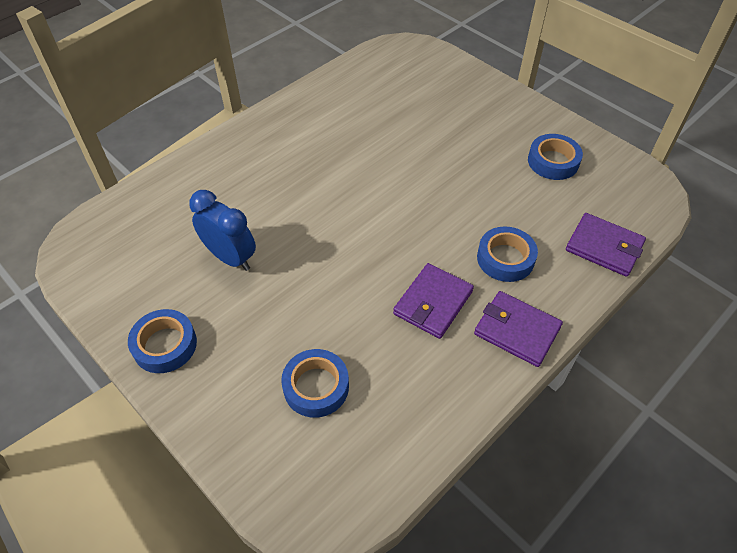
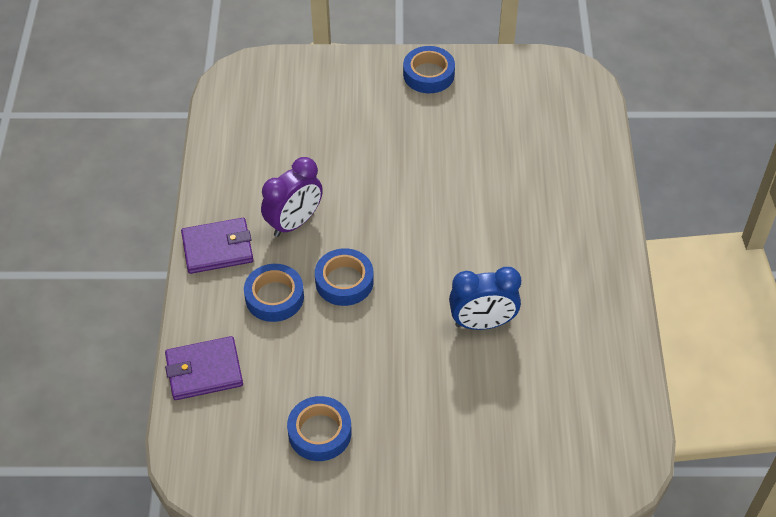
camera: 135 degrees right, 0 degrees up
blue clock [189,190,256,271] -> blue clock moved to [449,267,521,330]
blue tape [281,349,349,418] -> blue tape moved to [315,248,374,306]
purple wallet [393,263,474,339] -> purple clock [261,157,323,237]

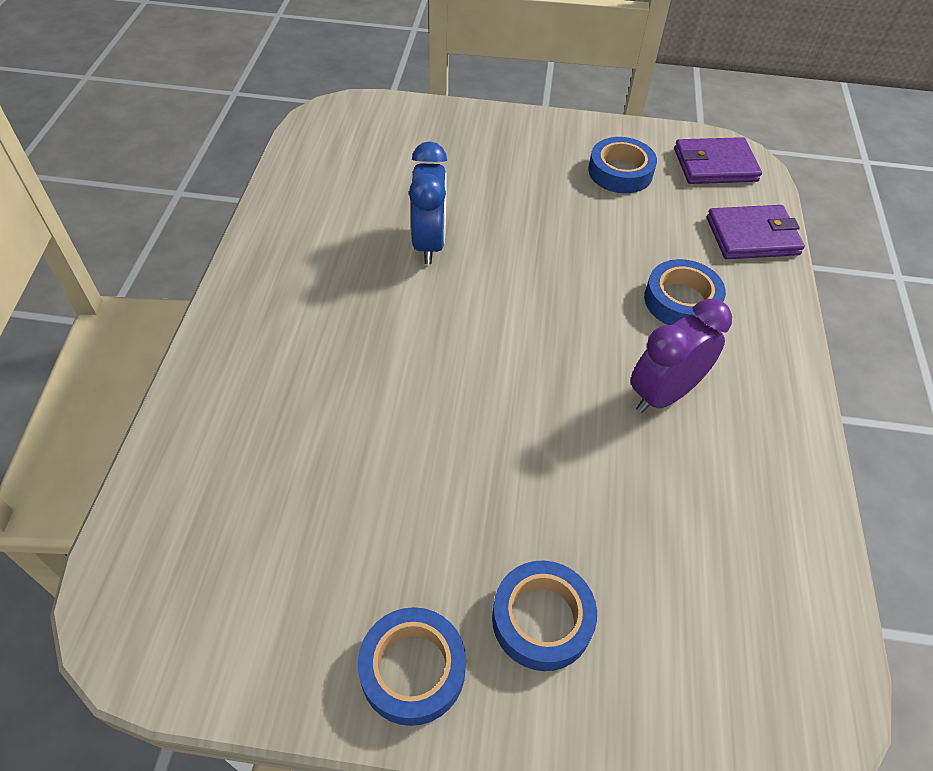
camera: 175 degrees left, 0 degrees up
purple wallet [181,218,253,274] -> purple wallet moved to [674,137,762,184]
blue tape [315,248,374,306] -> blue tape moved to [492,561,597,671]
blue clock [449,267,521,330] -> blue clock turned 90 degrees clockwise [409,142,447,264]

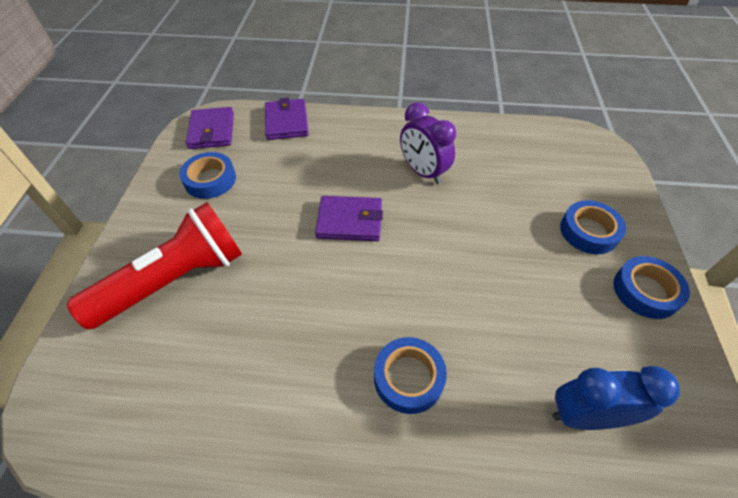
camera: 90 degrees left, 0 degrees up
blue clock [409,142,447,264] -> blue clock moved to [553,366,680,430]
blue tape [644,259,726,325] -> blue tape moved to [374,337,447,414]
none -> red flashlight [67,202,242,329]
none -> purple wallet [315,196,383,241]

